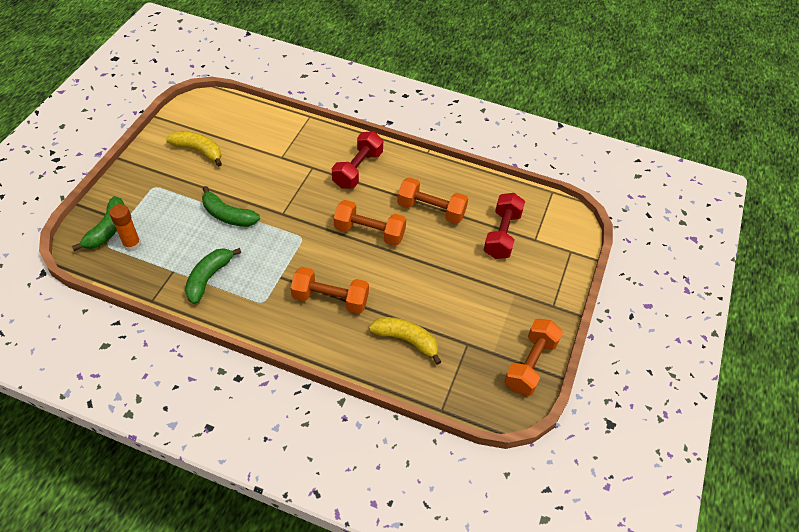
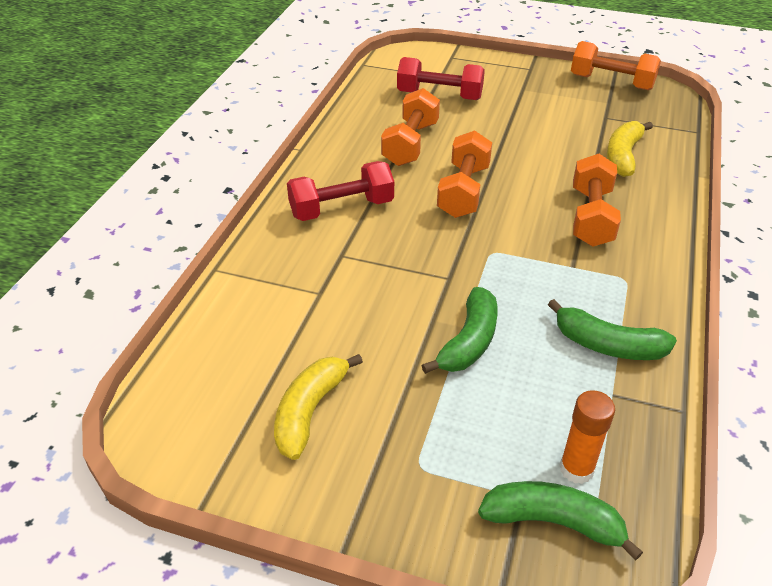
camera: 90 degrees left, 10 degrees down
red dumbbell [332,131,383,189] -> red dumbbell turned 45 degrees counterclockwise [287,161,394,221]

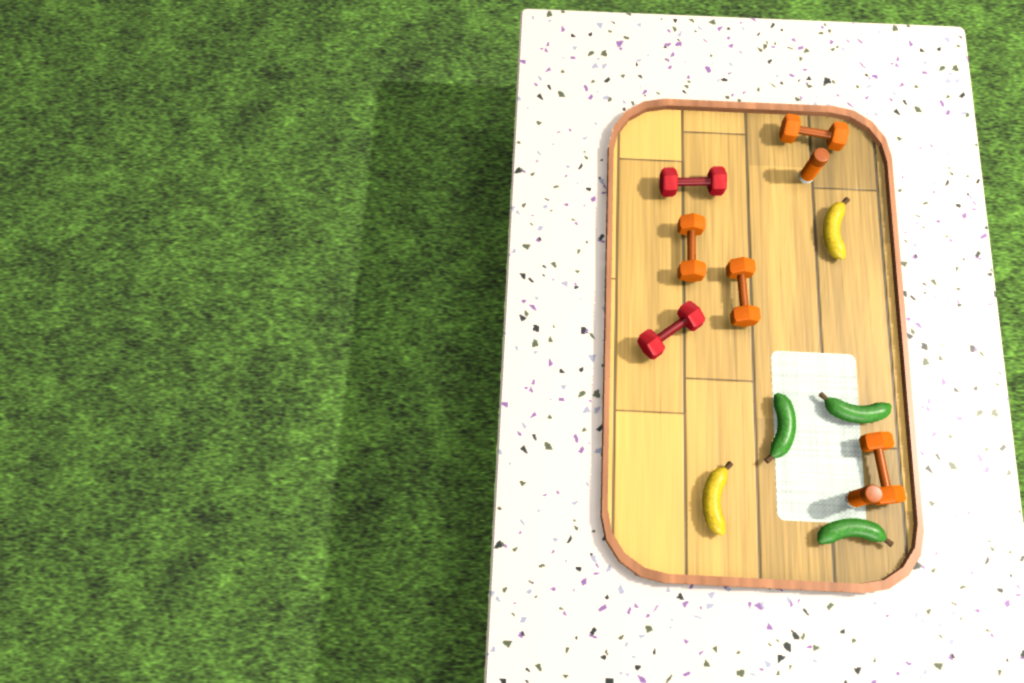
camera: 15 degrees left, 30 degrees up
orange dumbbell [573,154,621,247] -> orange dumbbell moved to [859,432,906,505]
none -> orange glue stick [798,148,830,184]

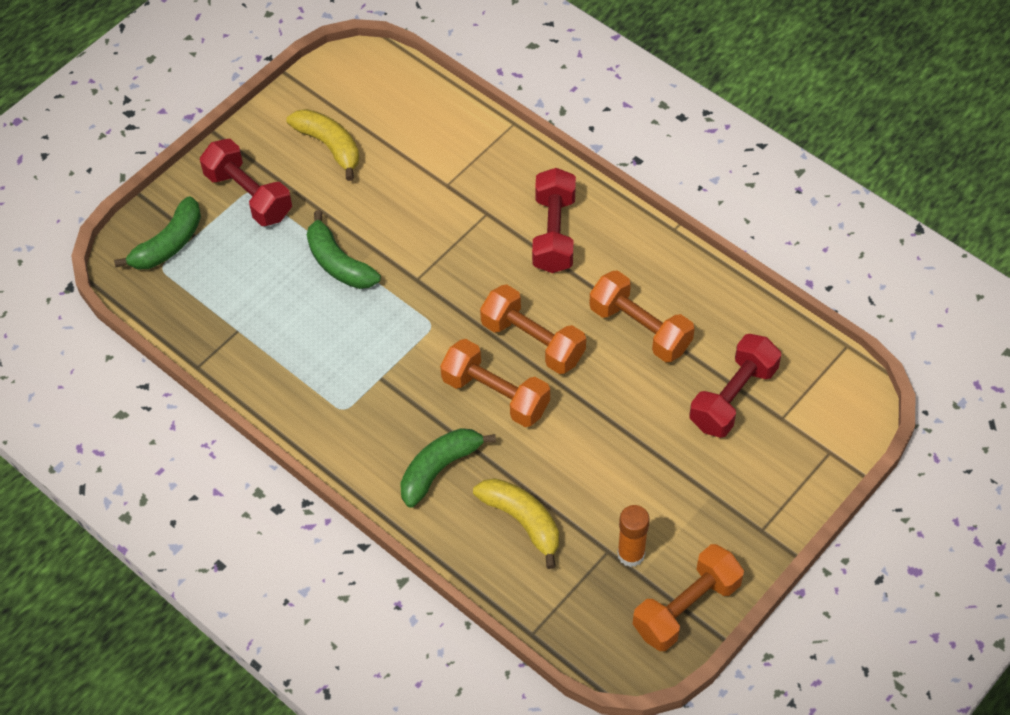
camera: 130 degrees right, 15 degrees down
green banana [818,392,892,423] -> green banana moved to [400,428,496,508]
orange glue stick [845,484,883,508] -> none
orange dumbbell [859,432,906,505] -> orange dumbbell moved to [440,339,550,427]
none -> red dumbbell [200,139,292,226]

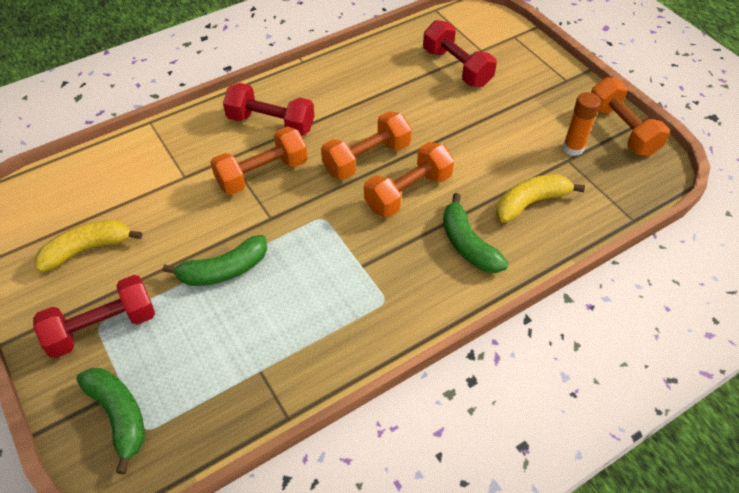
camera: 75 degrees left, 5 degrees down
orange dumbbell [589,270,695,362] -> orange dumbbell moved to [210,127,308,195]

